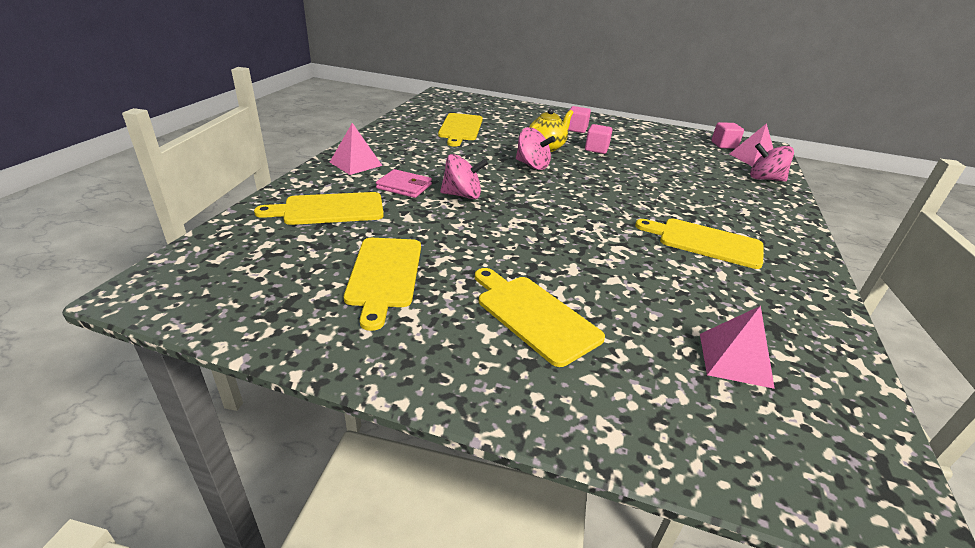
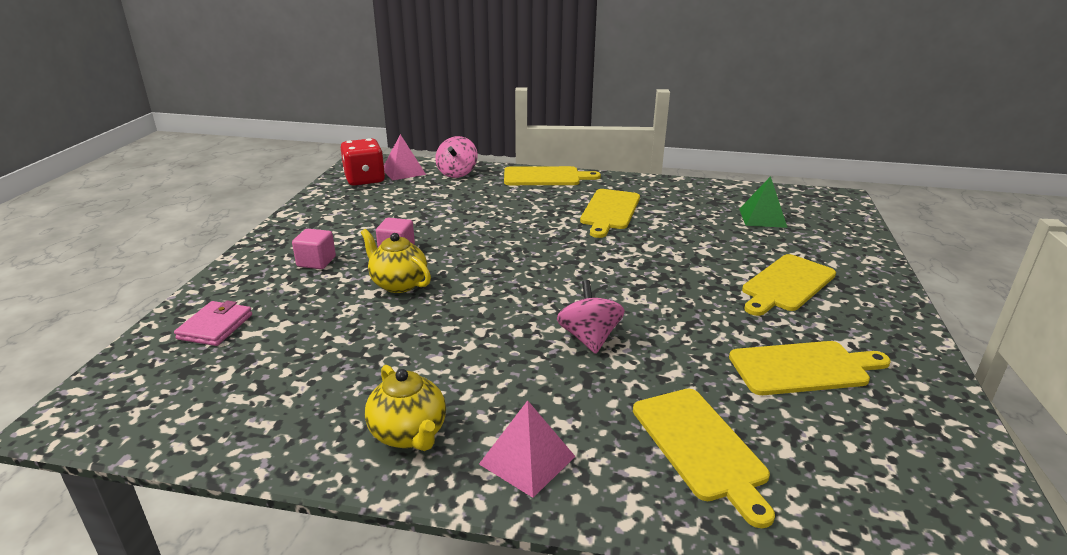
camera: 95 degrees left, 5 degrees down
pink wallet [376,169,432,198] -> pink wallet moved to [174,300,252,346]
yellow cutting board [438,113,483,147] -> yellow cutting board moved to [504,166,601,185]
pink spinning top [516,127,555,170] -> none
pink pyramid [700,306,775,389] -> green pyramid [739,176,788,228]
pink cube [711,122,744,149] -> red dice [341,138,385,186]
none -> yellow teapot [365,365,446,451]

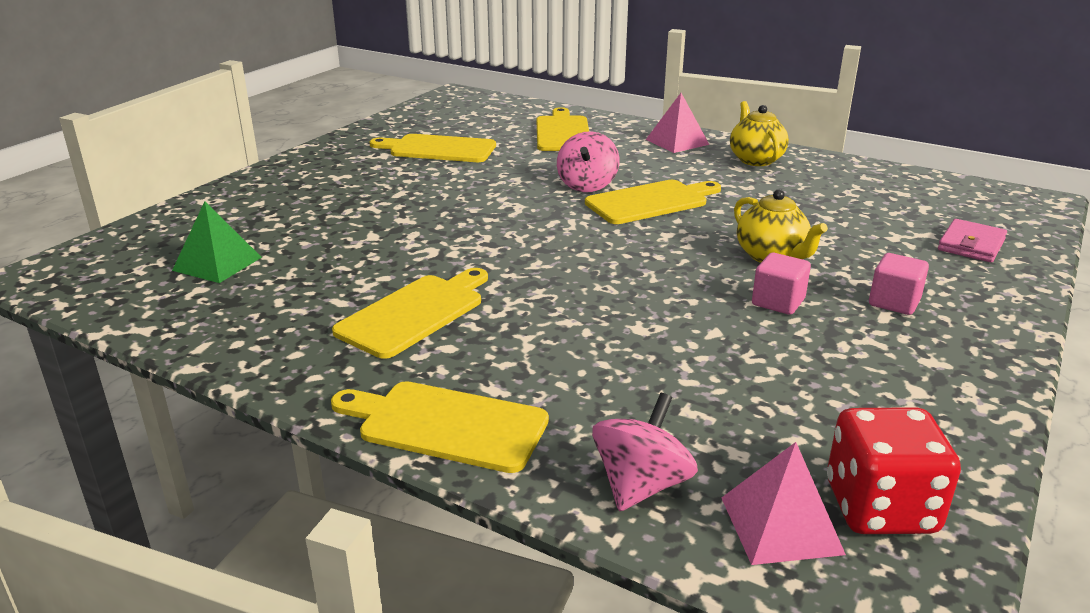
camera: 160 degrees left, 0 degrees up
yellow cutting board [742,254,836,316] -> yellow cutting board moved to [585,180,721,224]

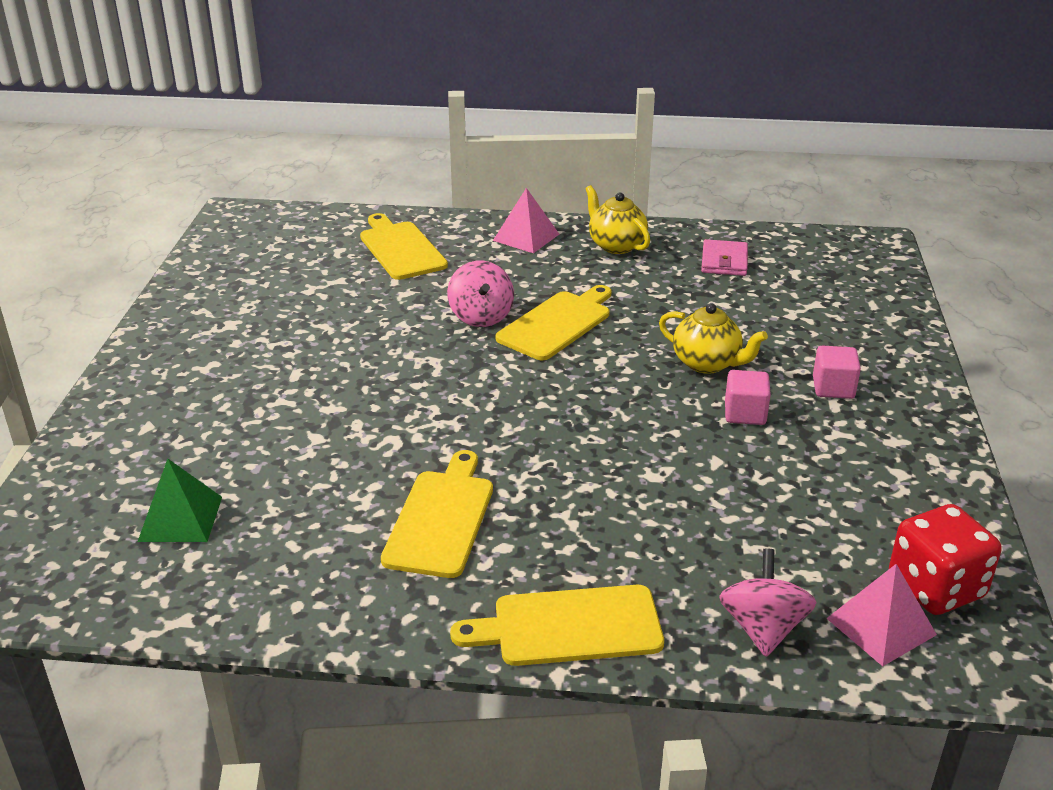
camera: 25 degrees left, 5 degrees up
yellow cutting board [370,134,496,162] -> none
pink wallet [938,219,1007,262] -> pink wallet moved to [701,239,748,276]

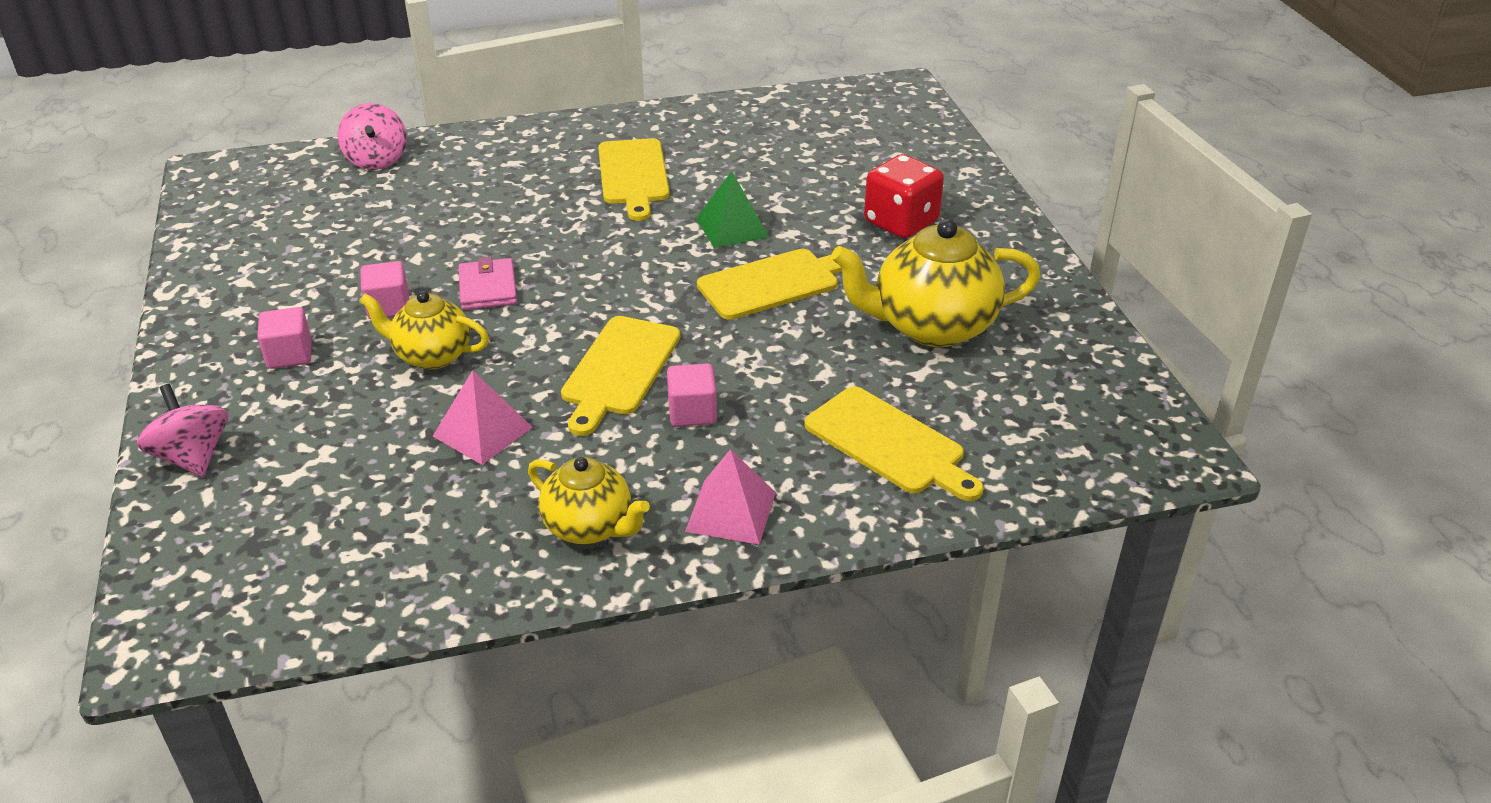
camera: 160 degrees right, 5 degrees up
green pyramid [137,459,222,542] -> green pyramid moved to [696,171,769,248]
pink spinning top [447,261,514,327] -> pink spinning top moved to [136,384,228,477]
yellow cutting board [450,585,664,666] -> yellow cutting board moved to [697,249,842,320]
pink wallet [701,239,748,276] -> pink wallet moved to [458,257,517,310]
pink pyramid [826,564,937,666] -> pink pyramid moved to [433,370,533,465]
red dice [889,504,1002,615] -> red dice moved to [864,154,944,238]
none -> pink cube [667,363,717,427]
none -> yellow teapot [831,219,1040,347]

